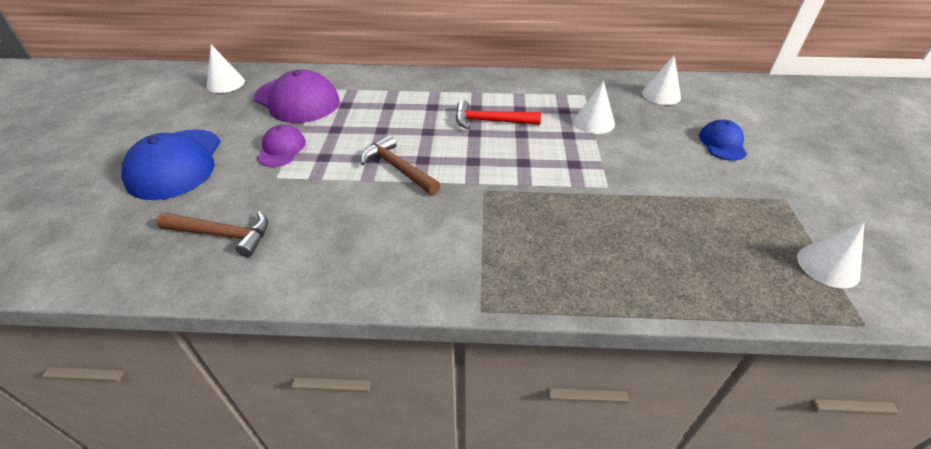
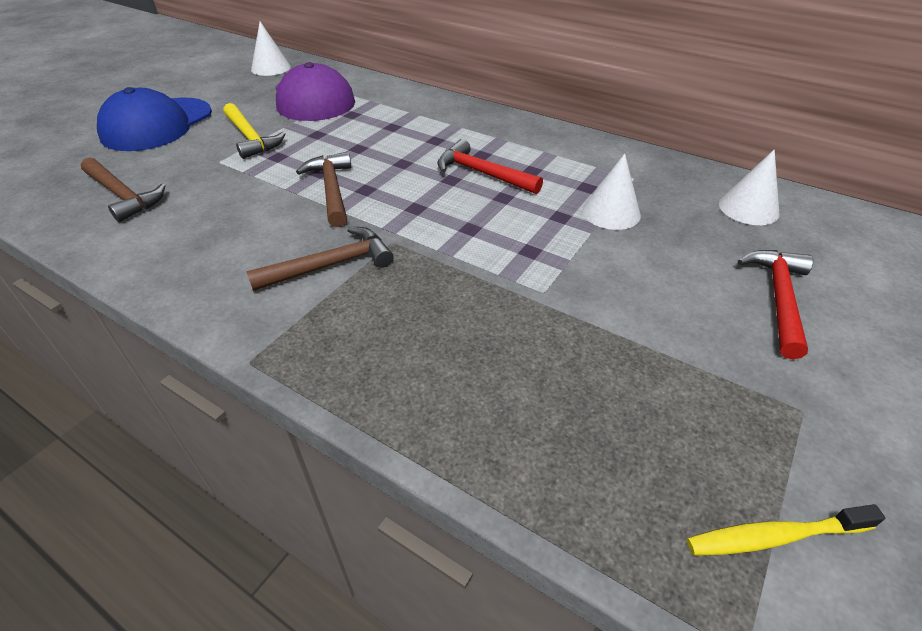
camera: 30 degrees right, 0 degrees up
purple cap [257,125,306,167] -> yellow hammer [223,103,285,159]
blue cap [699,119,747,161] -> red hammer [738,250,813,359]
white cone [797,221,865,288] -> yellow toothbrush [687,504,885,556]
none -> brown hammer [246,227,393,291]

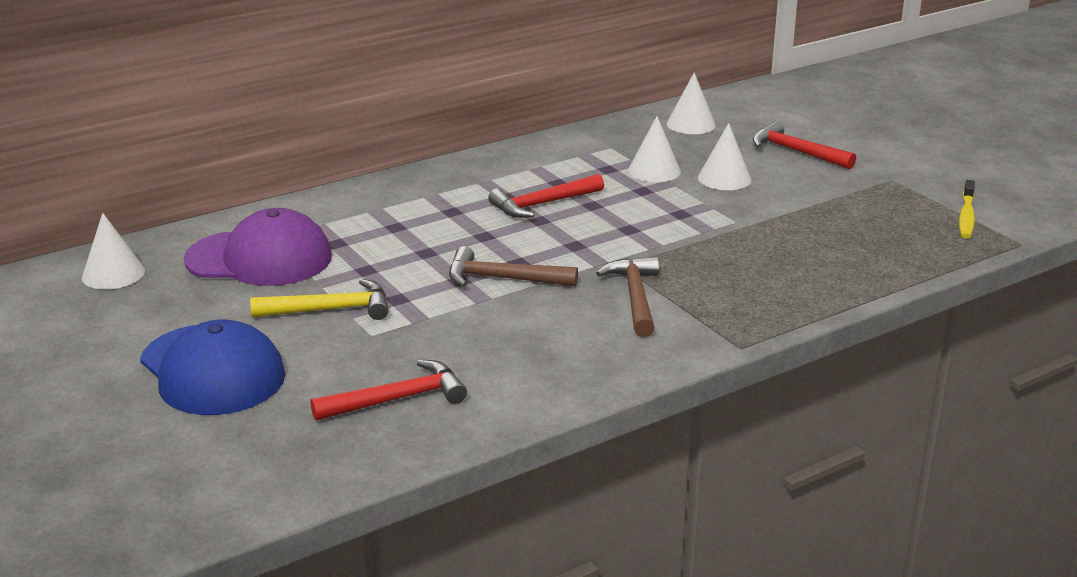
camera: 65 degrees left, 15 degrees down
brown hammer [81,158,165,222] -> red hammer [310,360,467,421]
none -> white cone [698,123,751,190]

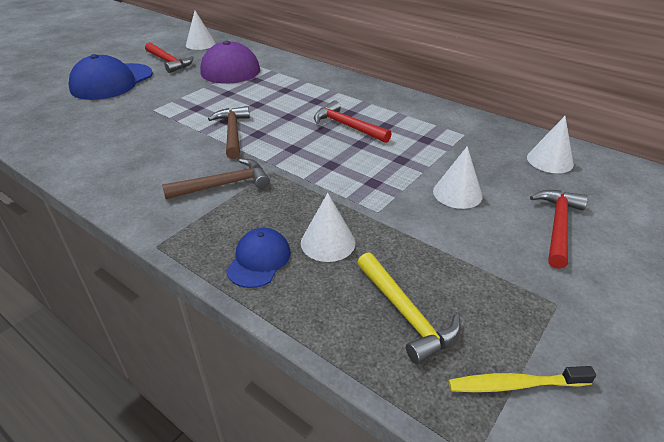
camera: 70 degrees right, 10 degrees up
yellow hammer [250,279,389,320] -> yellow hammer moved to [357,252,461,364]
red hammer [310,360,467,421] -> red hammer moved to [145,43,194,73]
white cone [628,116,681,182] -> white cone moved to [301,193,356,262]
none -> blue cap [226,228,291,288]

